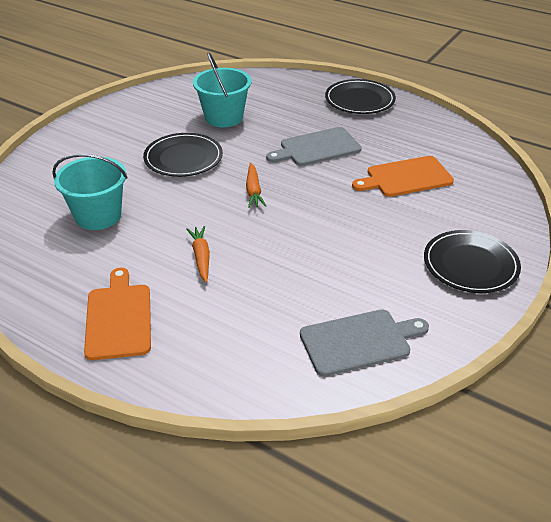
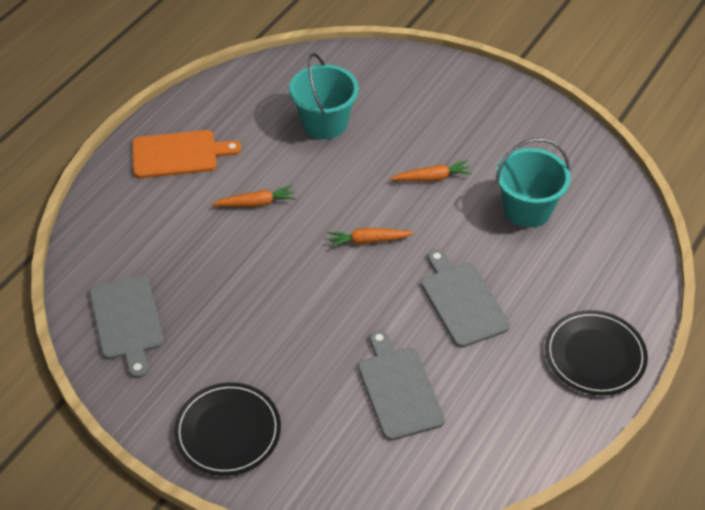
camera: 90 degrees right, 10 degrees up
black plate [143,133,223,177] -> orange carrot [390,160,472,181]
orange cutting board [352,156,454,197] -> grey cutting board [358,330,445,441]

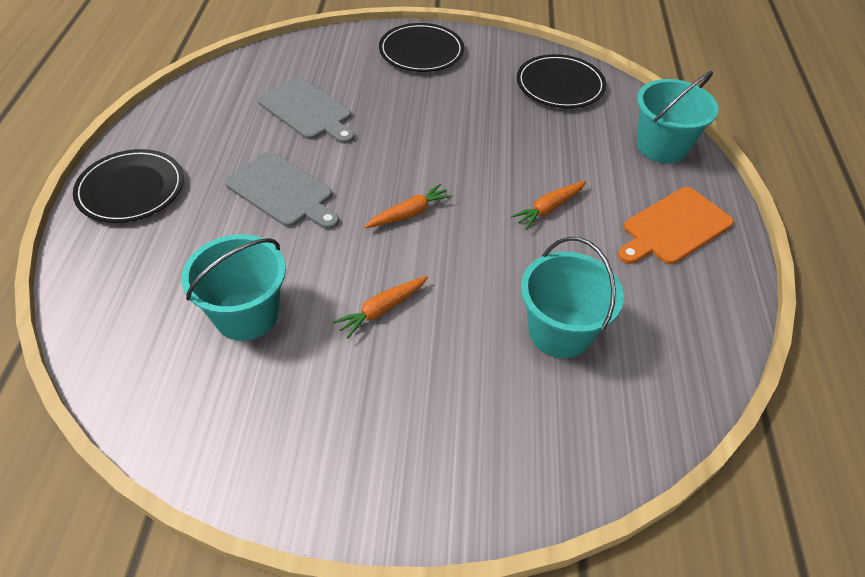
camera: 150 degrees right, 0 degrees up
grey cutting board [89,275,164,378] -> black plate [517,54,606,108]
none -> turquoise bucket [637,71,719,163]

